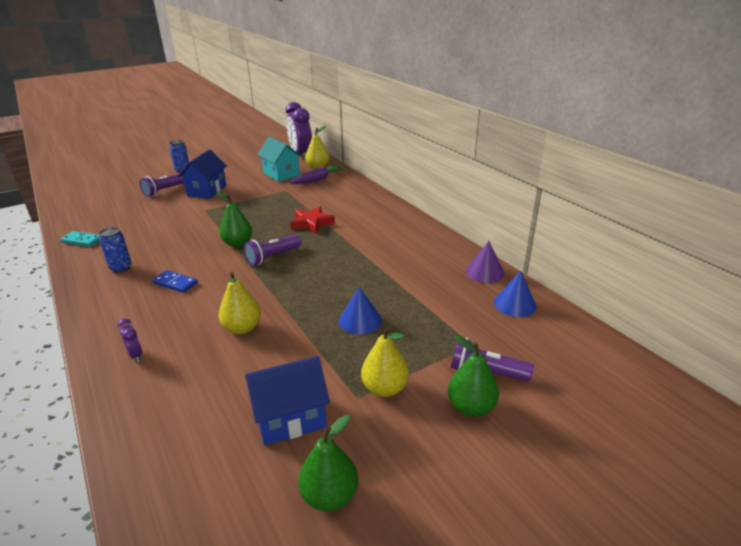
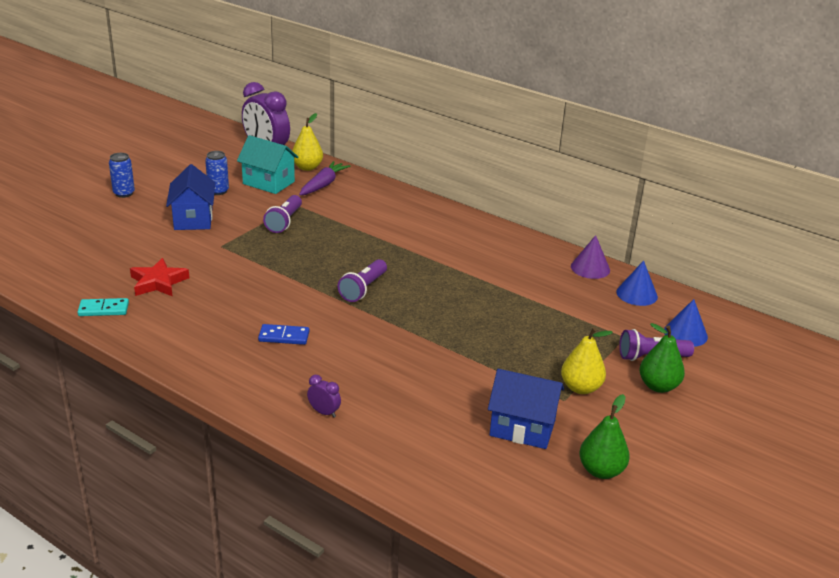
camera: 25 degrees left, 0 degrees up
blue can [99,227,132,273] -> blue can moved to [205,151,229,195]
purple flashlight [140,174,184,197] -> purple flashlight moved to [263,195,302,233]
green pear [216,192,252,247] -> none
yellow pear [219,272,261,334] -> none
blue house [245,356,330,446] -> blue house turned 60 degrees clockwise [488,369,564,449]
red star [290,206,335,234] -> red star moved to [130,258,189,297]
blue cone [339,287,382,335] -> blue cone moved to [664,299,708,347]

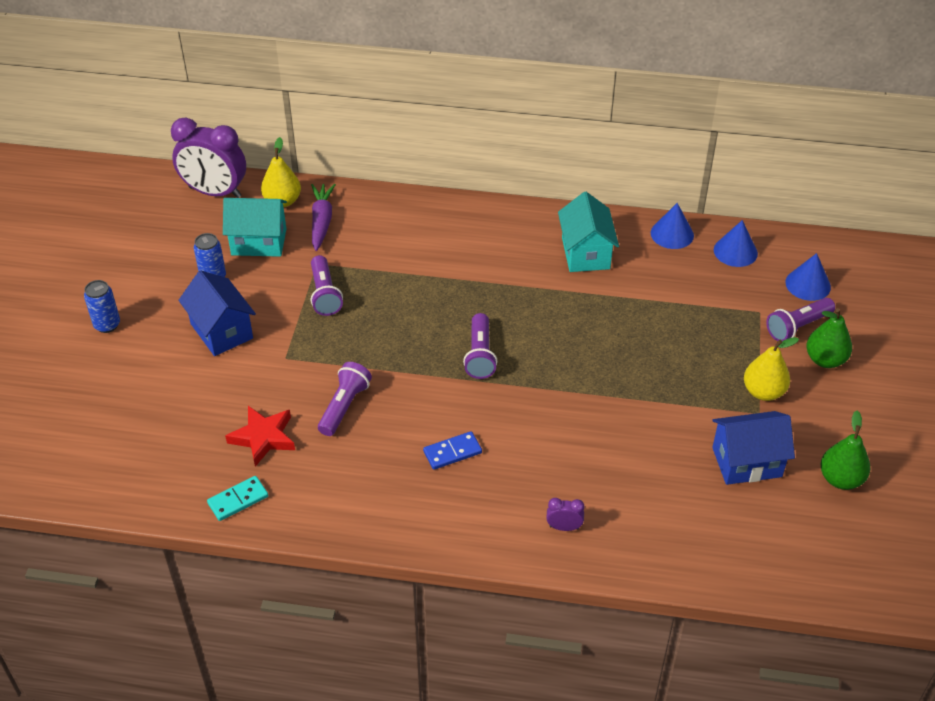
camera: 25 degrees left, 15 degrees up
purple cone [571,235,610,279] -> blue cone [651,203,694,249]
none -> purple flashlight [318,362,372,436]
none -> turquoise house [558,192,619,272]

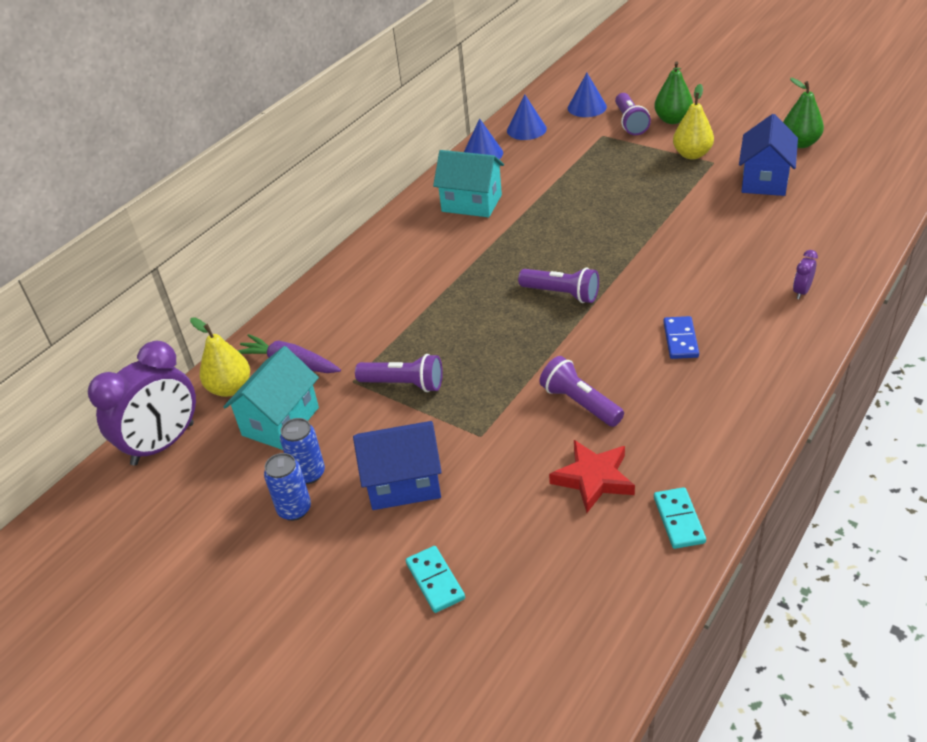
camera: 60 degrees left, 5 degrees down
blue can [84,280,120,333] -> blue can moved to [264,453,311,521]
none -> turquoise domino [406,546,465,613]

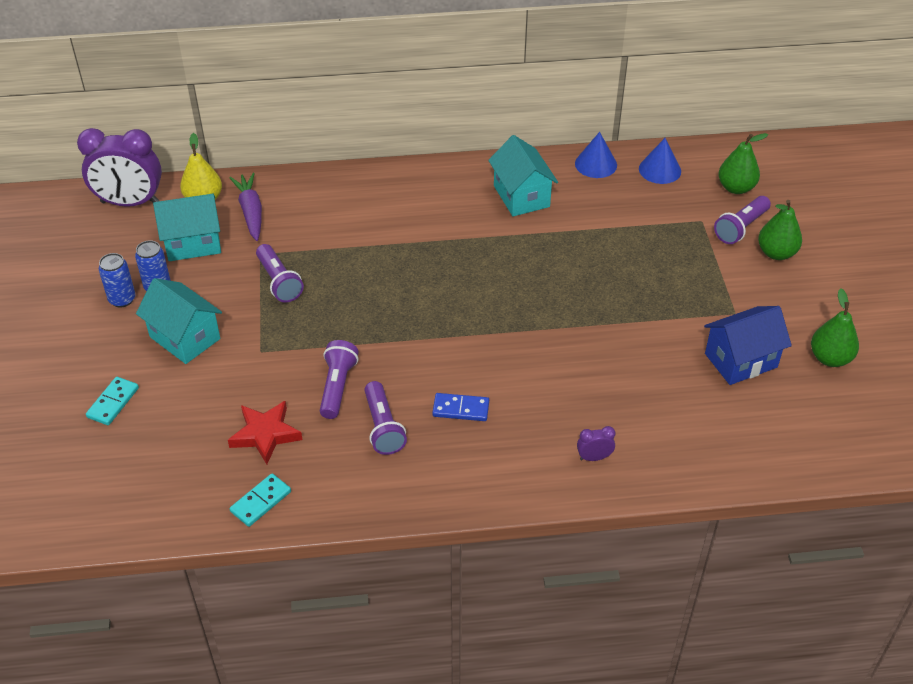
camera: 45 degrees right, 5 degrees up
blue house [353,421,442,510] -> turquoise house [136,278,222,364]
purple flashlight [518,268,599,303] -> purple flashlight moved to [364,381,407,455]
blue cone [568,73,607,117] -> green pear [719,133,768,194]
blue domino [663,316,699,359] -> blue domino turned 45 degrees clockwise [432,393,489,421]
yellow pear [673,84,714,159] -> none

